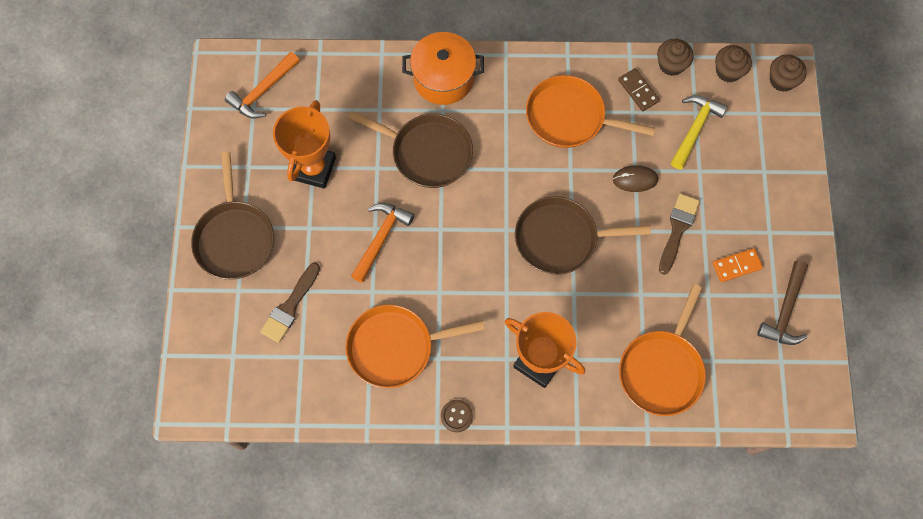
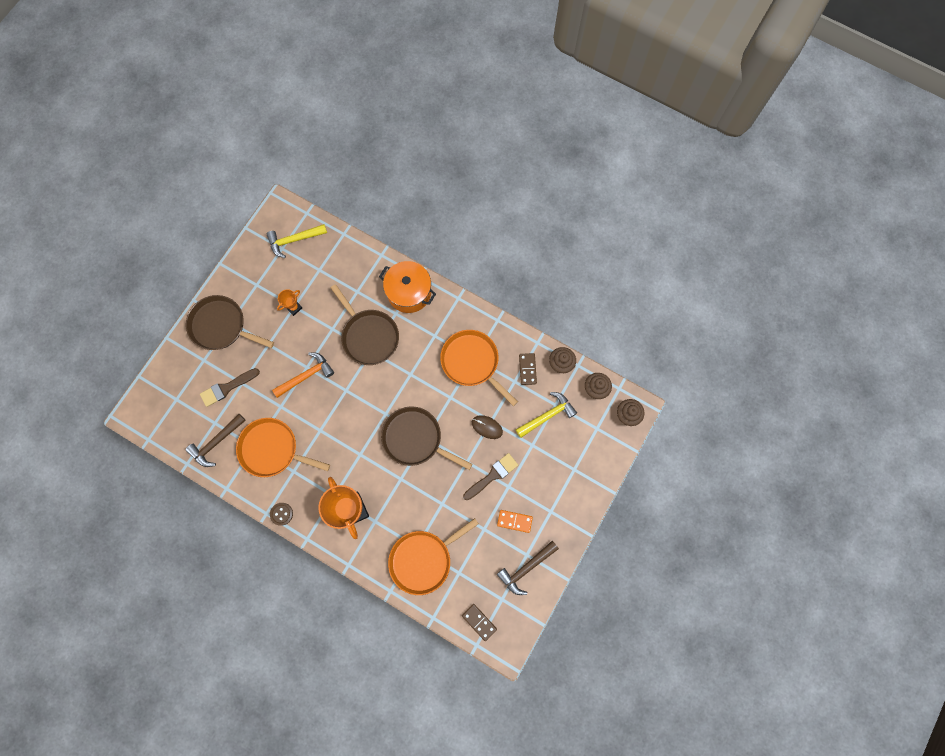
camera: 30 degrees right, 5 degrees up
brown pan [191,152,274,280] -> brown pan turned 90 degrees clockwise [186,295,274,350]
orange hammer [225,52,300,118] -> yellow hammer [267,224,327,258]
orange trophy [273,100,336,189] -> orange trophy [277,289,302,316], size x0.48
none -> brown hammer [185,414,246,467]
none -> brown domino [462,604,497,641]

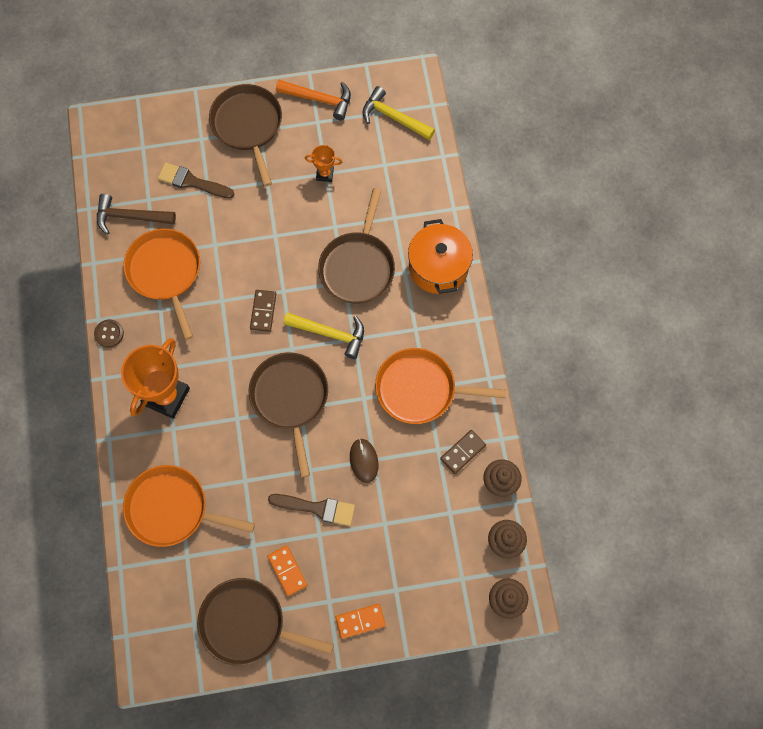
camera: 50 degrees right, 5 degrees down
orange hammer [272,352,334,398] -> orange hammer moved to [276,80,351,121]
orange pan [440,330,518,406] -> orange pan turned 90 degrees counterclockwise [375,348,506,424]
brown domino [462,604,497,641] -> brown domino moved to [250,290,276,332]
brown hammer [497,541,559,595] -> brown pan [197,578,334,666]
yellow hammer [516,392,577,438] -> yellow hammer moved to [283,312,364,359]
none -> orange domino [336,604,386,639]

